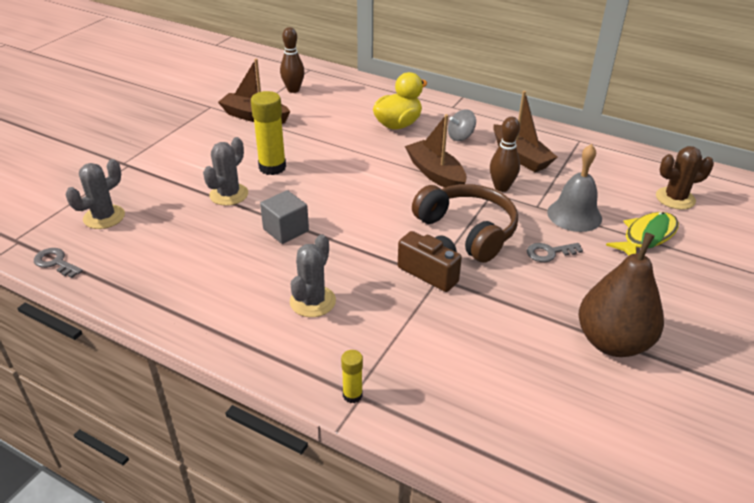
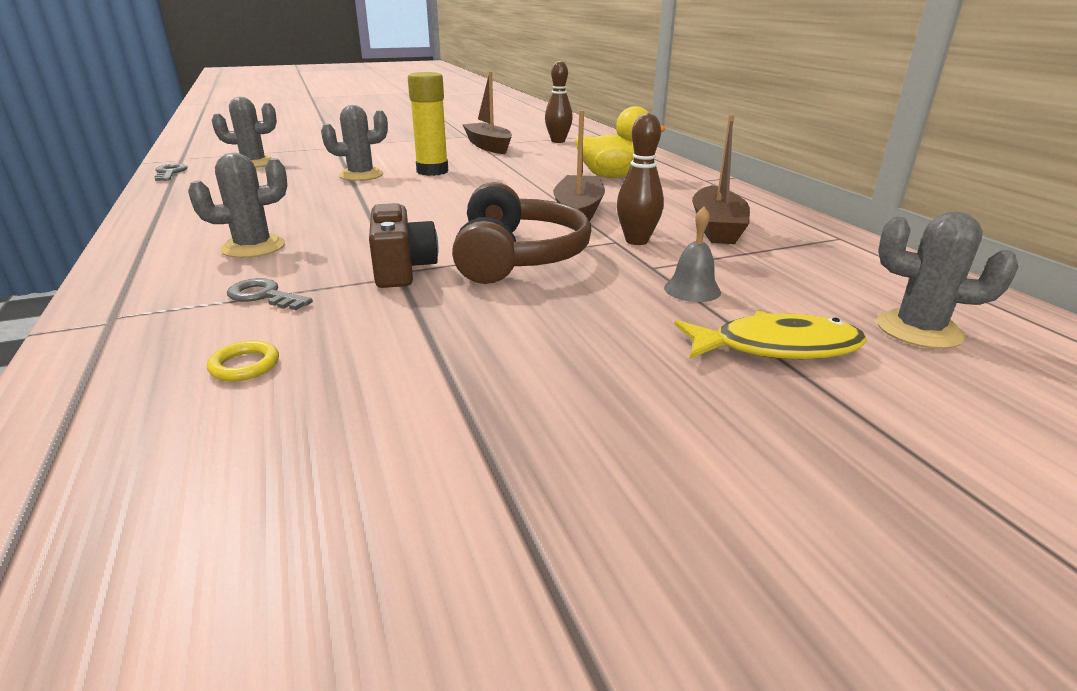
camera: 40 degrees right, 10 degrees down
grey cube [260,190,309,244] -> none
yellow glue stick [341,350,363,403] -> none
grey spinning top [448,109,476,141] -> none
grey key [527,243,583,262] -> grey key moved to [227,278,313,310]
grey bell [547,144,602,232] -> grey bell [664,207,721,302], size x0.59
brown pear [579,214,670,357] -> none
brown cactus [656,146,714,210] -> grey cactus [877,212,1019,349]
none -> yellow ring [207,340,279,381]

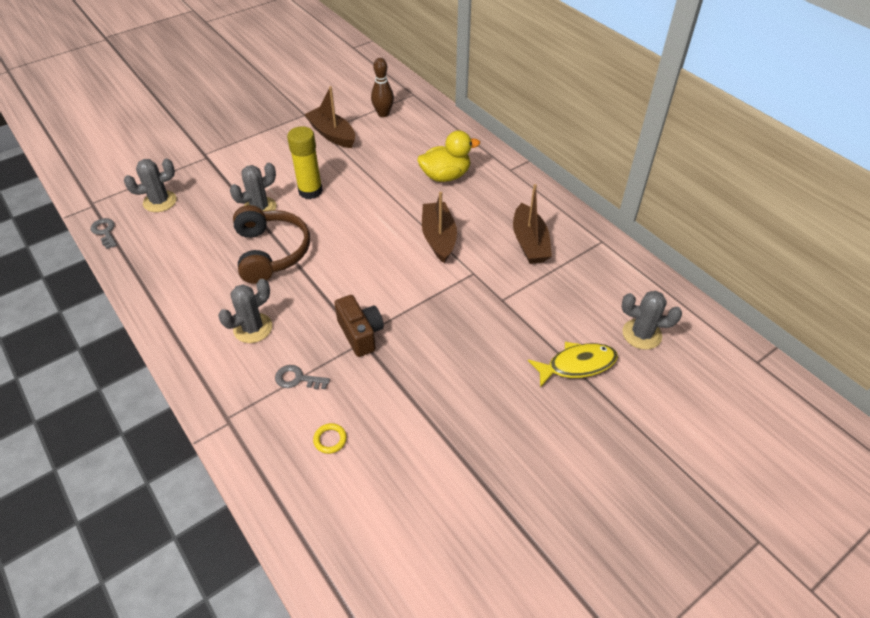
camera: 15 degrees left, 20 degrees up
brown headphones [452,182,591,284] -> brown headphones moved to [233,205,310,284]
brown bowling pin [617,113,664,245] -> none
grey bell [664,207,721,302] -> none

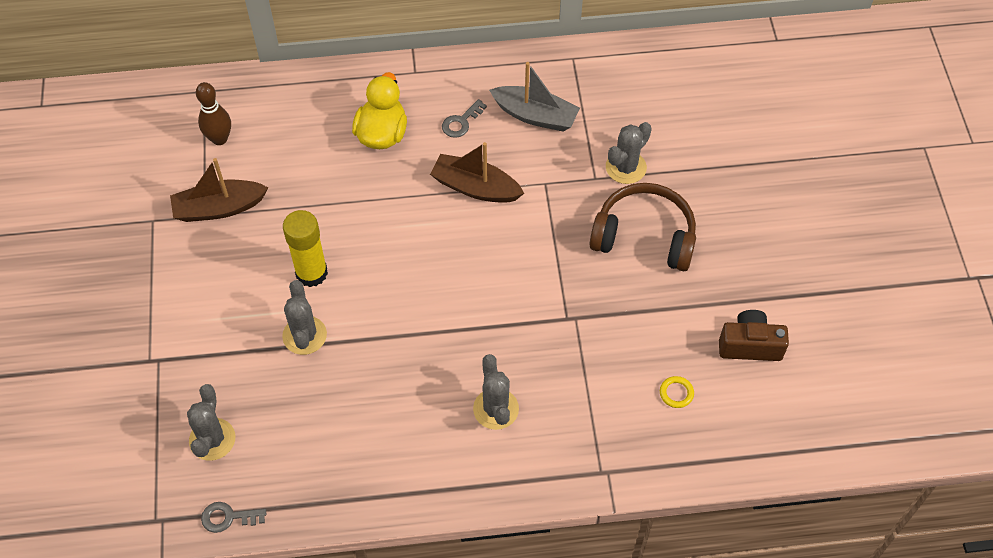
camera: 60 degrees left, 10 degrees up
brown headphones [233,205,310,284] -> brown headphones moved to [590,183,696,271]
grey key [275,365,330,389] -> grey key moved to [442,99,487,138]
brown camera [334,295,384,357] -> brown camera moved to [719,310,789,361]
brown boat [513,184,552,264] -> grey boat [489,62,580,132]
yellow fish [528,342,618,388] -> none
grey cactus [622,291,682,350] -> grey cactus moved to [606,122,652,184]

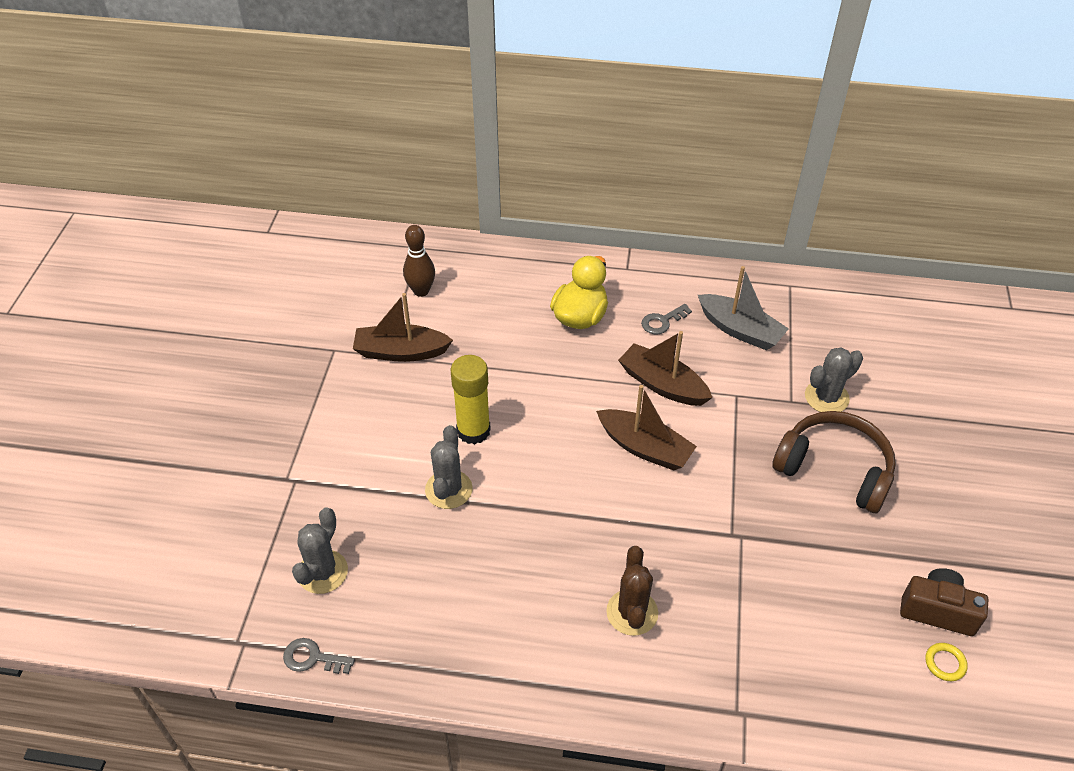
camera: 15 degrees right, 10 degrees down
grey cactus [473,354,519,430] -> brown cactus [606,546,658,636]
yellow ring [660,376,694,408] -> yellow ring moved to [926,643,968,681]
none -> brown boat [596,385,697,471]

